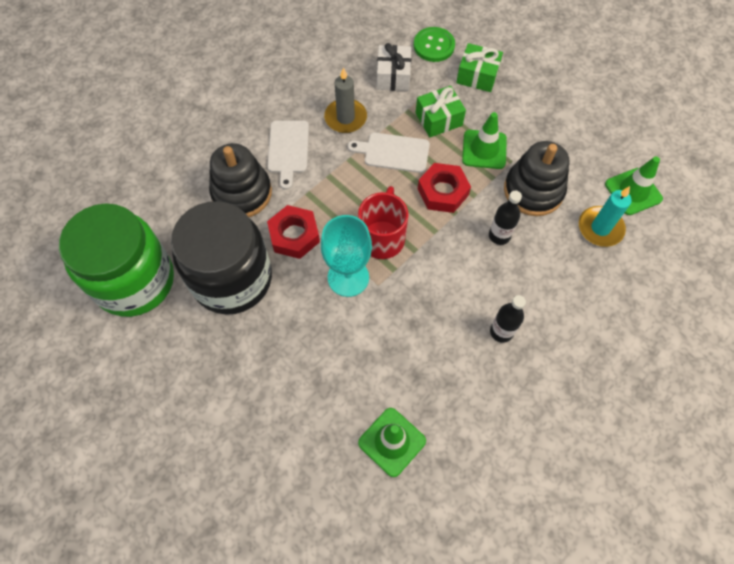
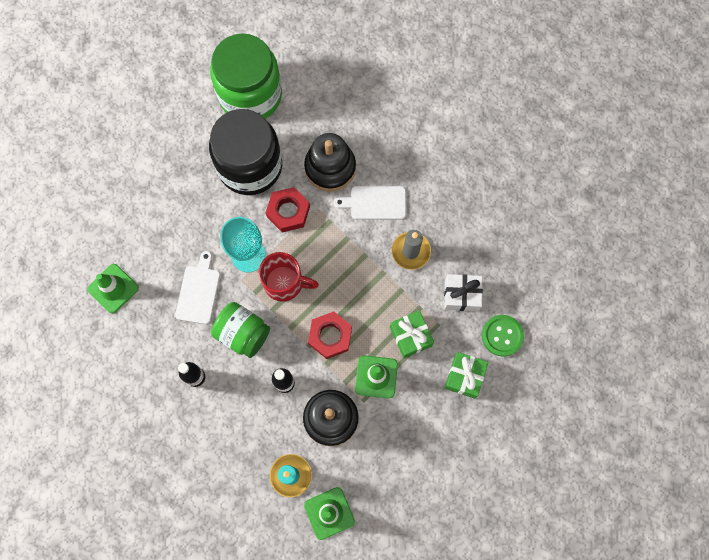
camera: 90 degrees right, 10 degrees up
white cutting board [348,133,430,173] -> white cutting board moved to [175,251,220,324]
none -> green jar [211,302,270,358]

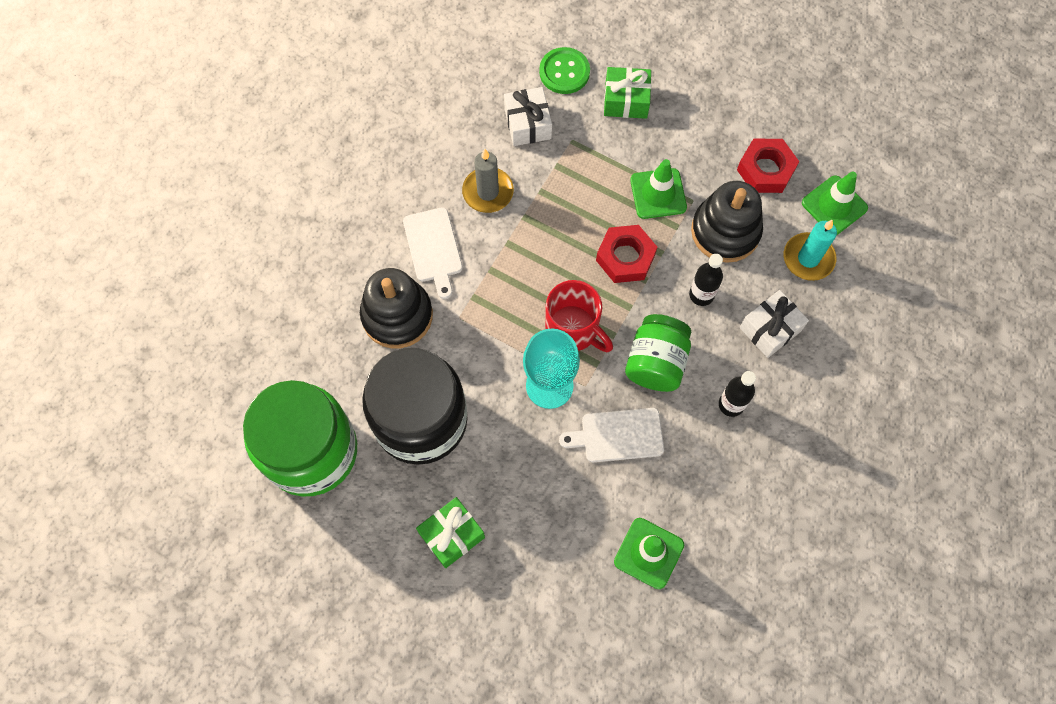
camera: 105 degrees left, 5 degrees down
red mug [259,252,319,302] -> red mug turned 135 degrees clockwise [545,280,613,352]
red nut [266,187,310,232] -> red nut moved to [737,139,799,193]
green gift [390,310,434,358] -> green gift moved to [416,497,485,568]
none -> white gift [740,290,809,358]

